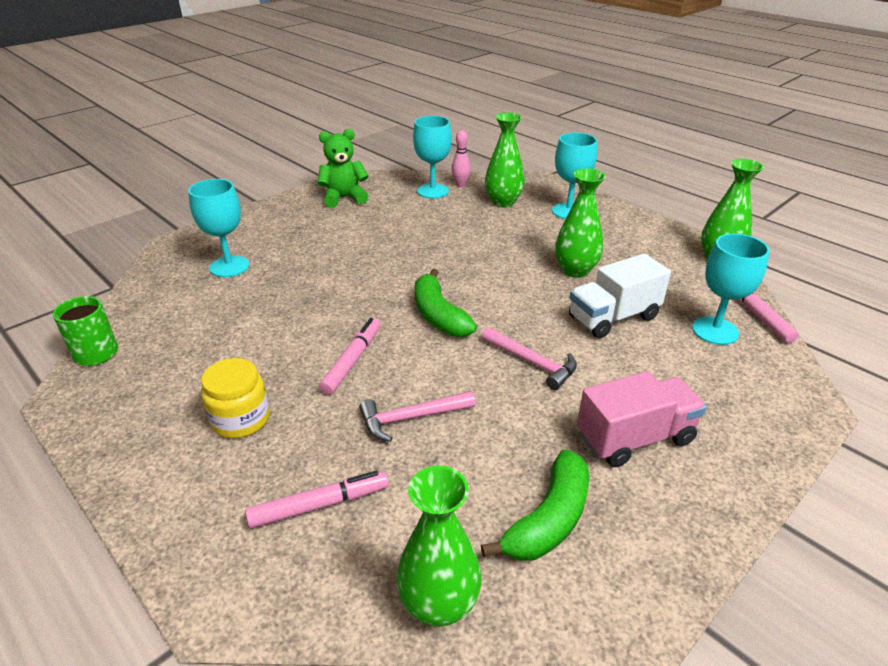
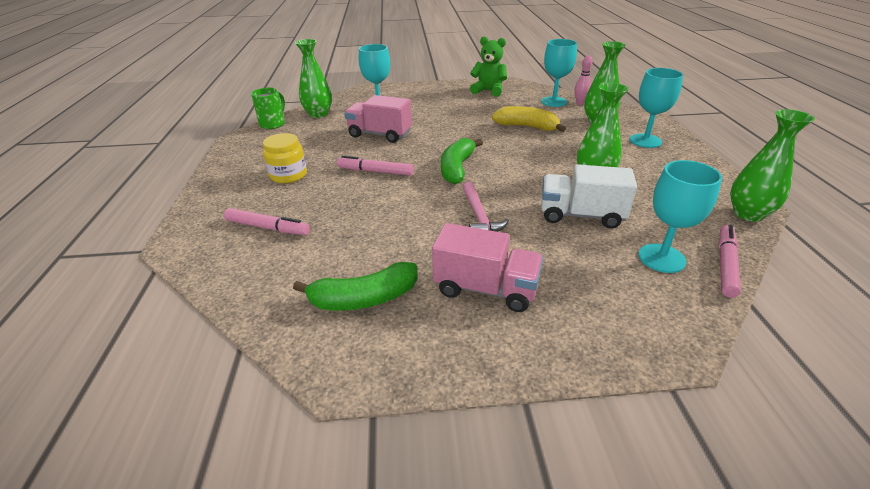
camera: 40 degrees right, 0 degrees up
pink marker [319,318,380,395] -> pink marker turned 135 degrees counterclockwise [337,155,414,176]
pink hammer [359,391,476,442] -> none
green vase [397,466,482,626] -> green vase moved to [295,39,332,118]
none -> pink truck [344,95,412,143]
none -> yellow banana [492,106,566,132]

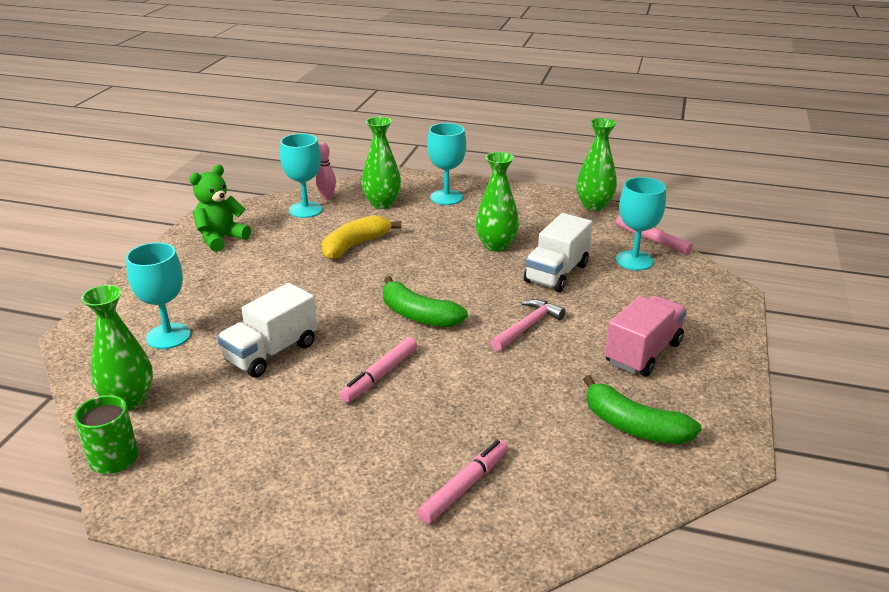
camera: 70 degrees left, 5 degrees down
yellow jar [263,133,307,183] -> none
green banana [293,262,418,310] -> green banana turned 120 degrees clockwise [583,375,702,444]
pink truck [344,95,412,143] -> white truck [217,283,317,378]
pink hammer [463,182,509,232] -> pink hammer turned 60 degrees counterclockwise [490,299,566,351]

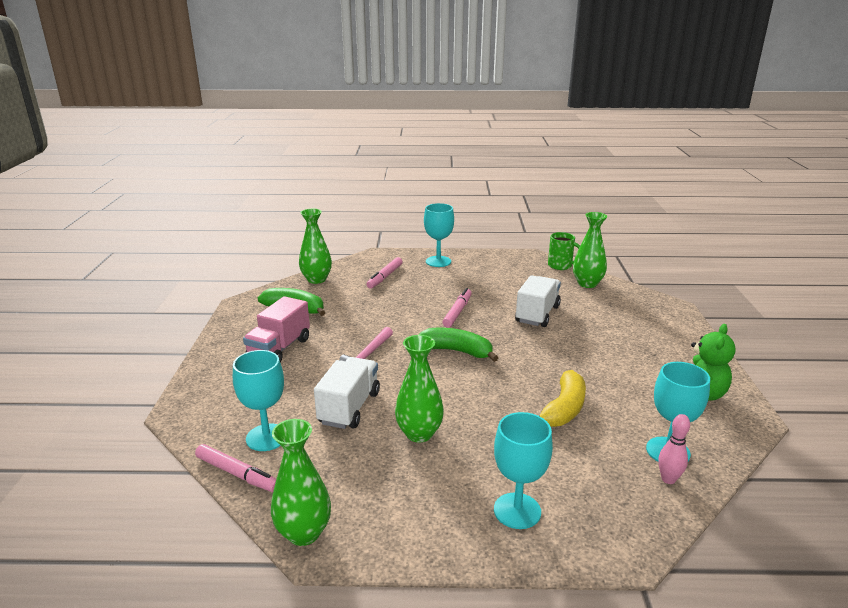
camera: 165 degrees right, 5 degrees down
turquoise goblet [126,242,191,349] -> turquoise goblet moved to [424,203,454,267]
green vase [361,117,401,209] -> green vase moved to [299,209,332,284]

